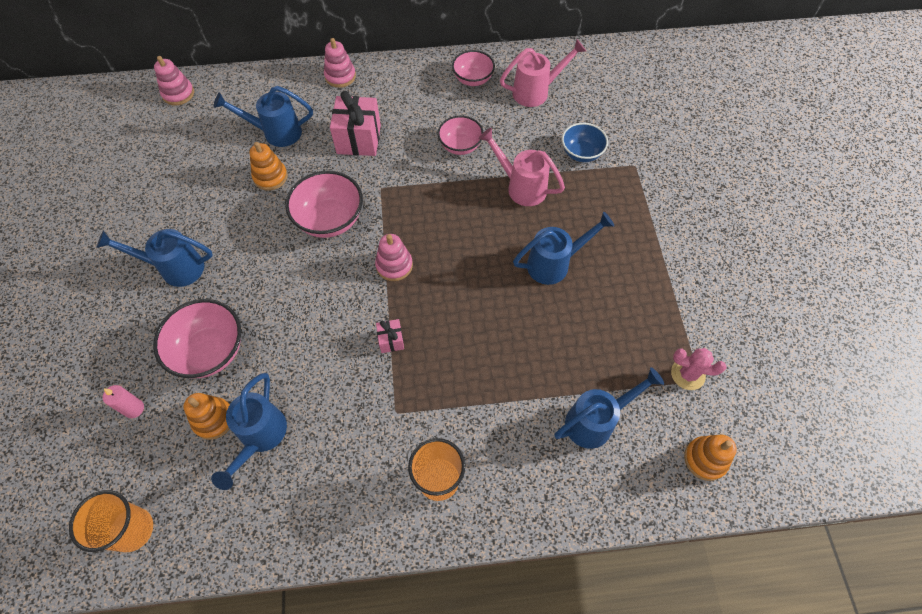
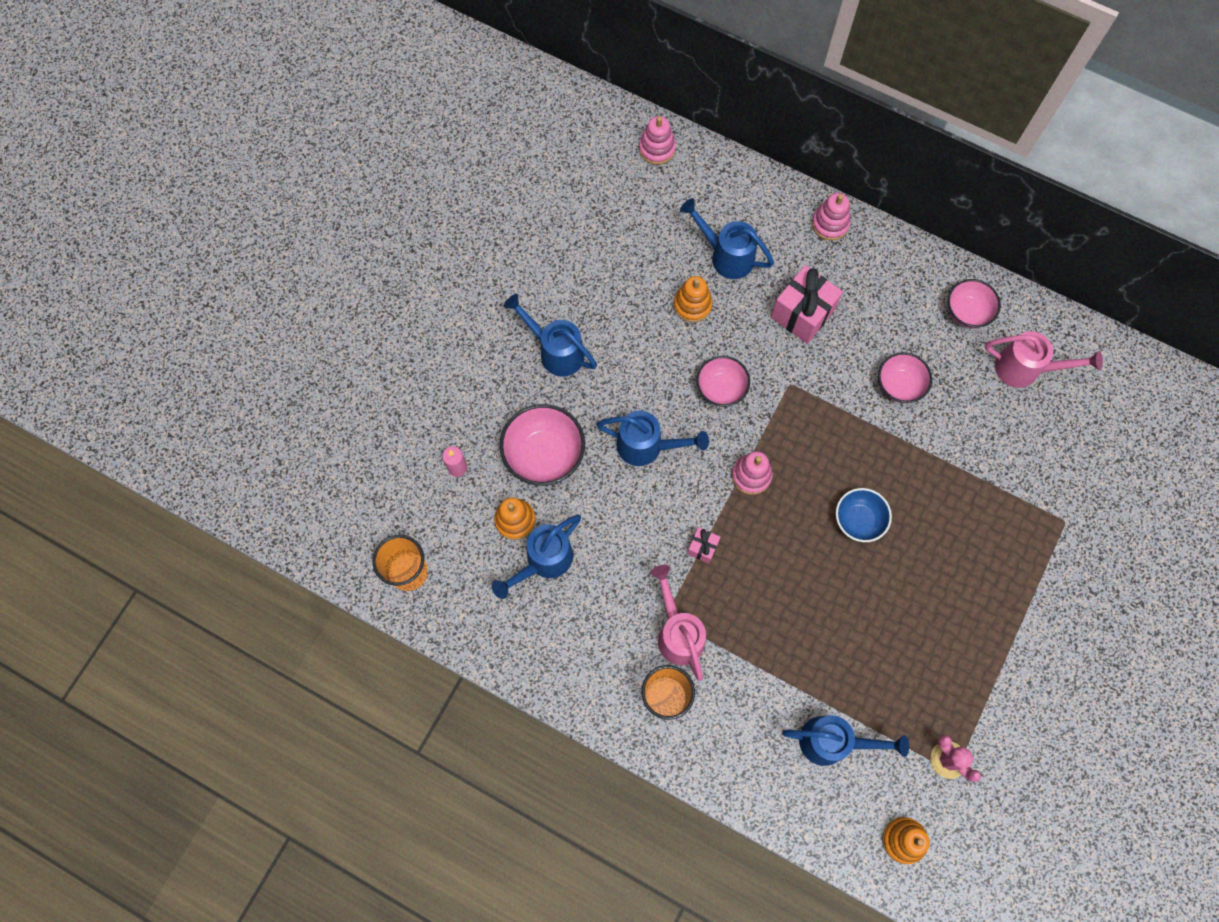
camera: 35 degrees right, 10 degrees up
pink bowl [285,171,363,238] -> pink bowl [696,356,750,407], size x0.65
pink watering can [478,128,565,206] -> pink watering can moved to [651,565,706,681]
blue watering can [513,212,614,285] -> blue watering can moved to [596,411,709,466]
blue bowl [562,123,608,162] -> blue bowl moved to [836,488,892,542]

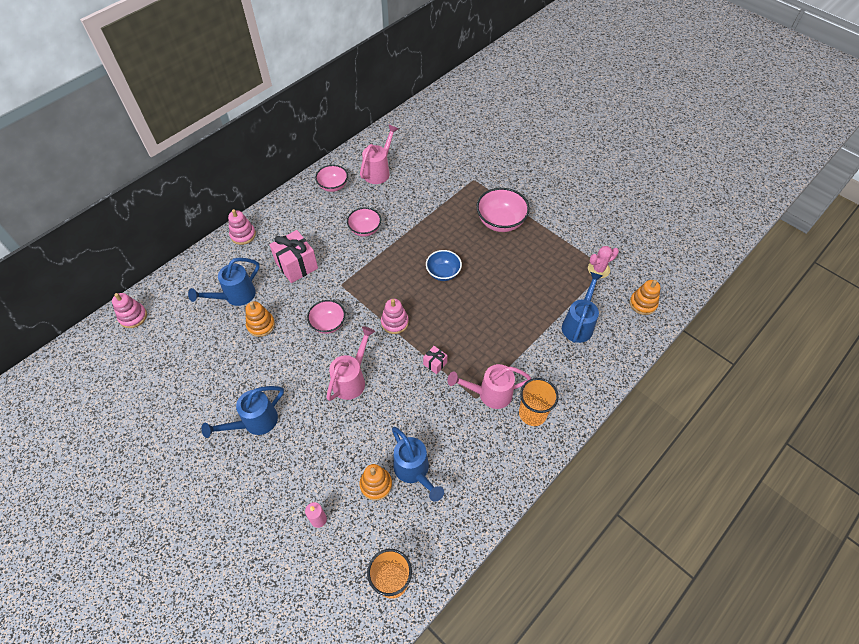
camera: 75 degrees left, 15 degrees down
pink bowl [500,404,585,486] -> pink bowl moved to [476,188,530,232]
blue watering can [596,411,709,466] -> pink watering can [326,326,375,401]

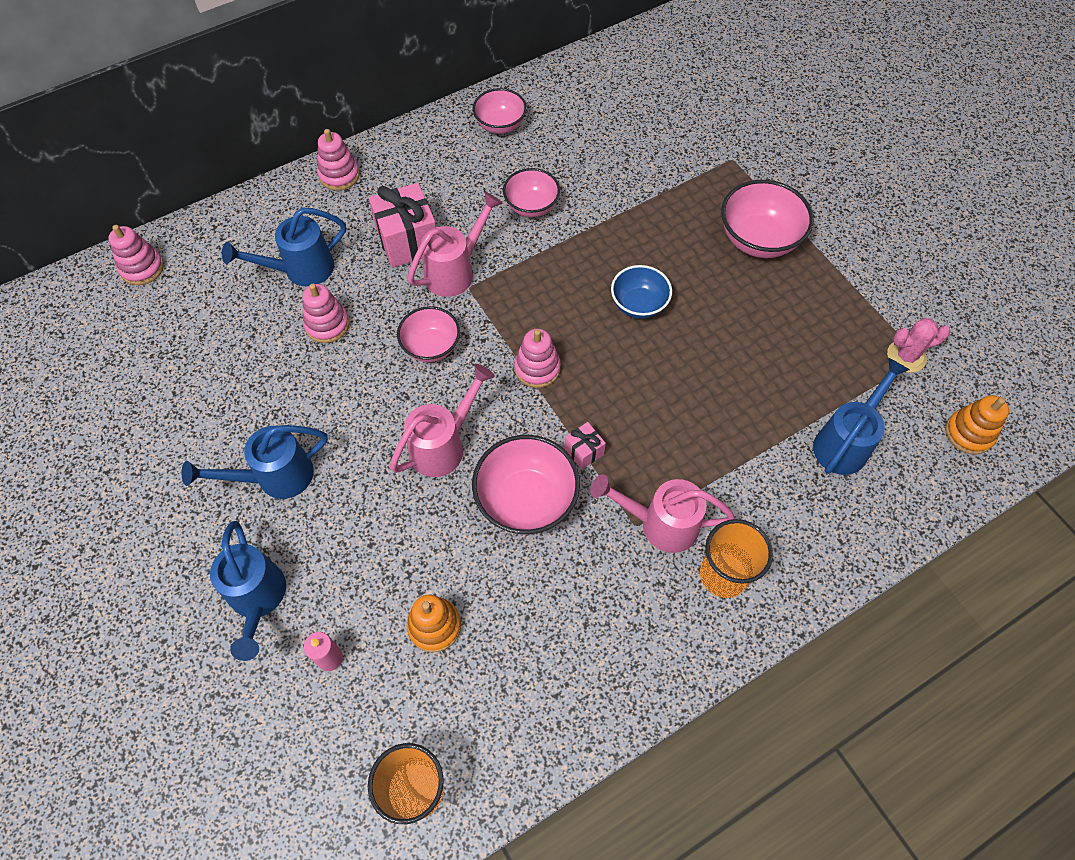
camera: 15 degrees right, 5 degrees up
orange stacking toy [245,301,275,337] -> pink stacking toy [303,284,350,343]
pink watering can [360,124,398,184] -> pink watering can moved to [407,192,503,297]
blue watering can [392,427,444,502] -> blue watering can moved to [210,521,286,661]
none -> pink bowl [472,435,580,534]

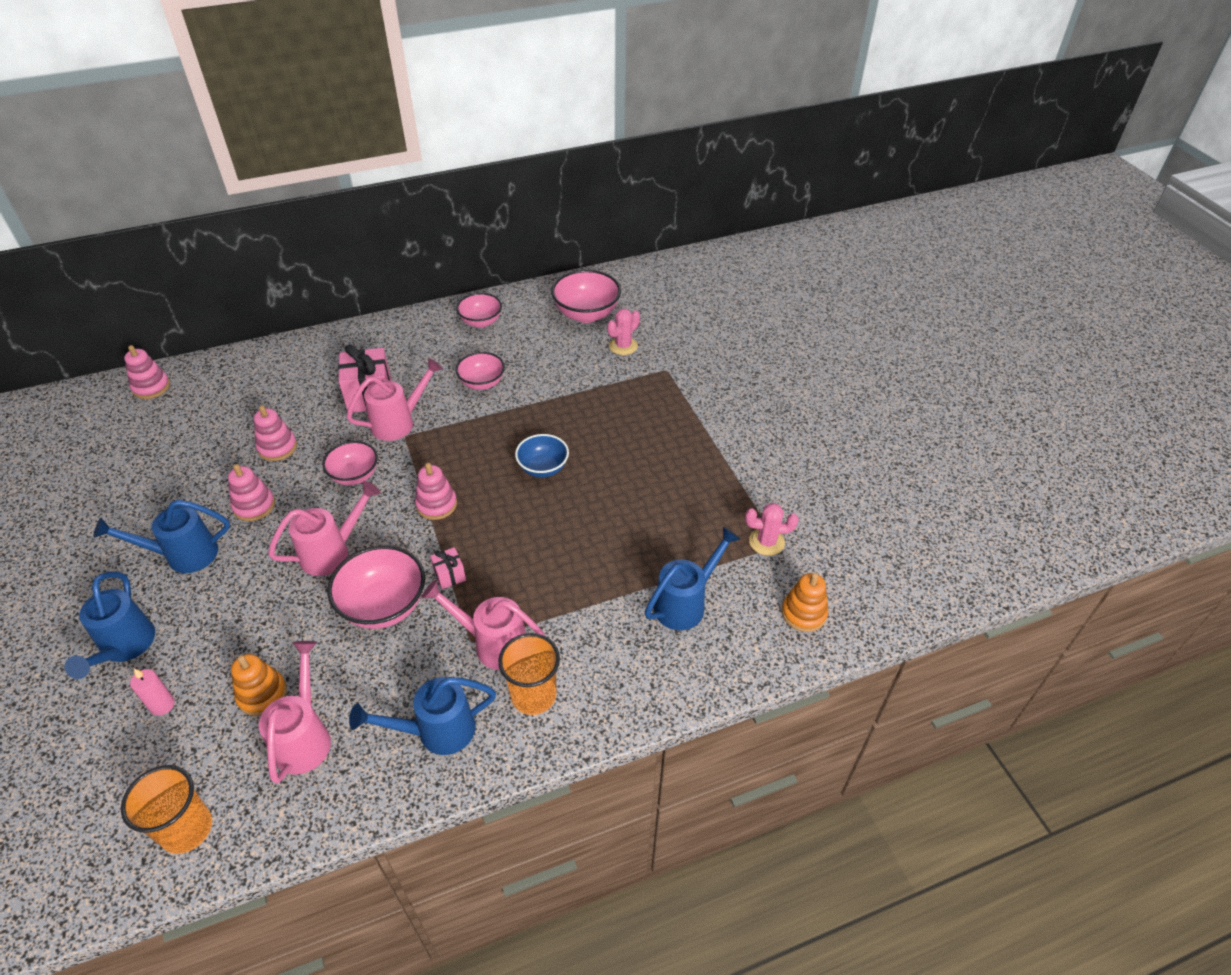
camera: 10 degrees right, 15 degrees down
blue watering can [222,207,346,286] -> blue watering can moved to [349,677,496,755]
pink stacking toy [317,129,360,190] -> pink stacking toy moved to [228,464,275,521]
pink bowl [721,180,814,258] -> pink bowl moved to [551,270,621,323]
none -> pink watering can [259,641,331,784]
none -> pink cactus [607,308,640,355]

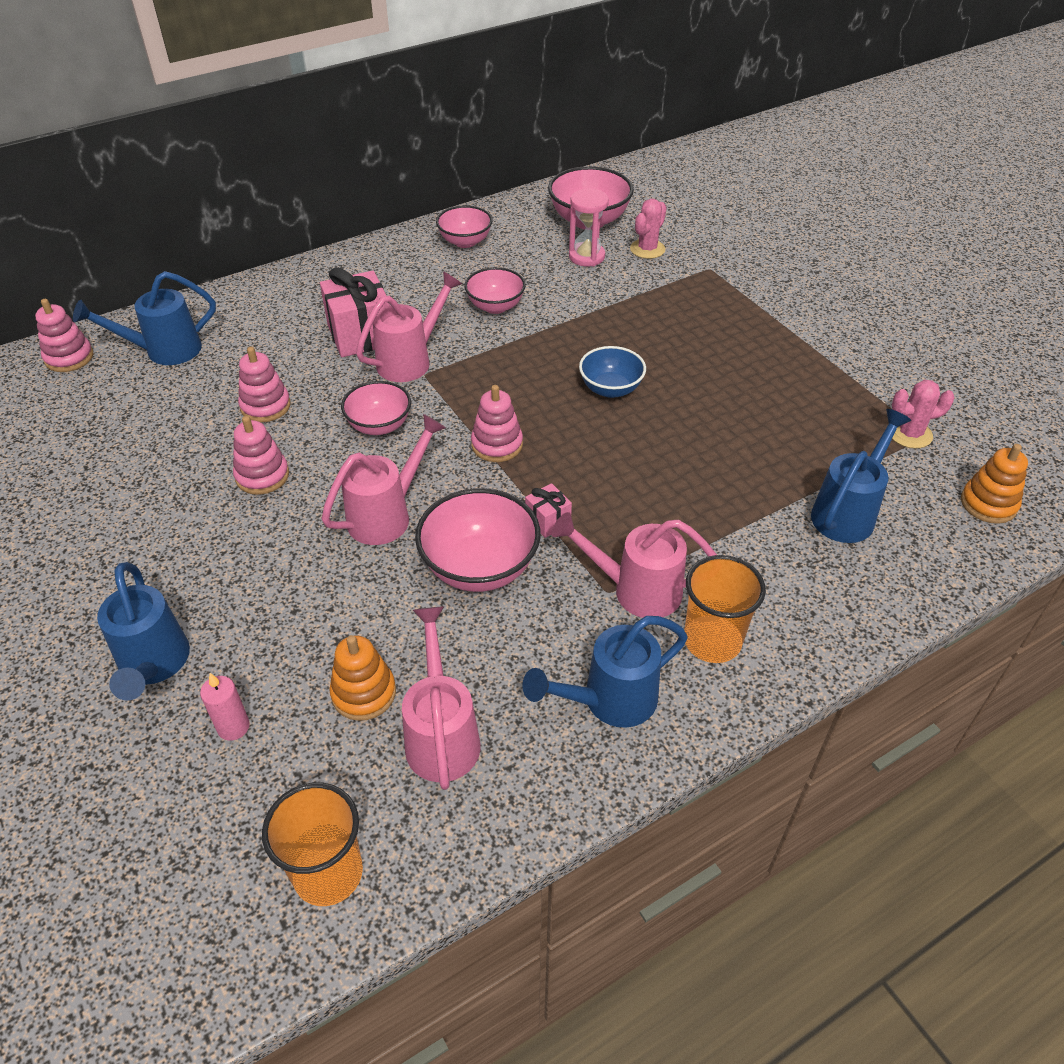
camera: 10 degrees left, 0 degrees up
blue watering can [93,499,230,573] -> blue watering can moved to [73,271,216,365]
none -> pink hourglass [569,189,609,267]

